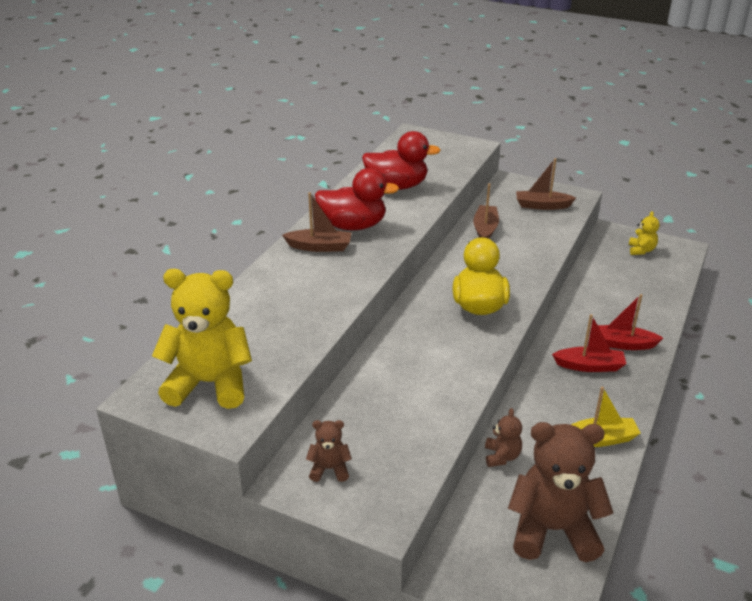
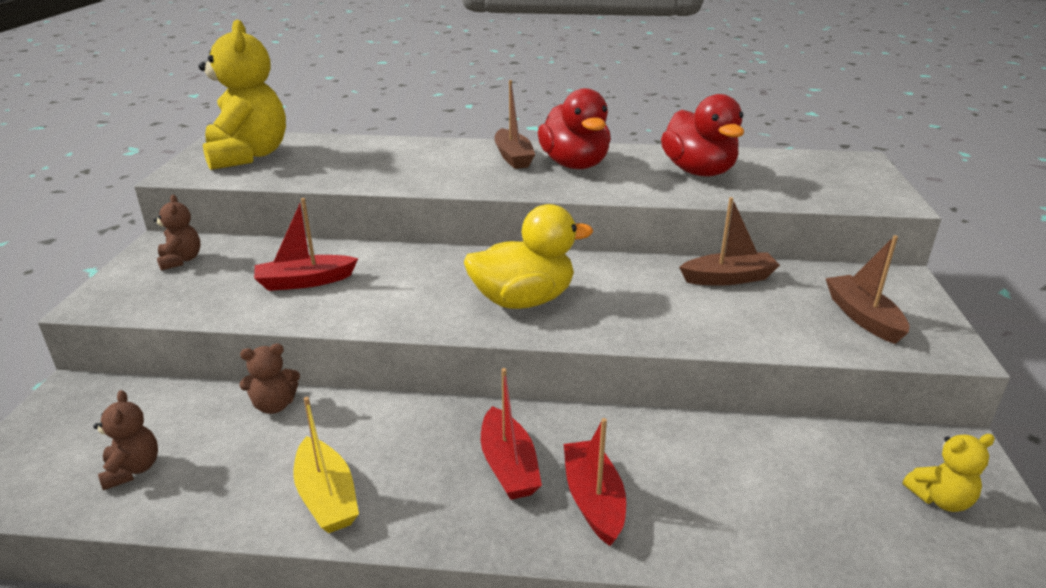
camera: 70 degrees right, 5 degrees down
brown teddy bear [508,422,613,562] -> brown teddy bear [93,390,158,490], size x0.46
none -> red boat [254,198,358,291]

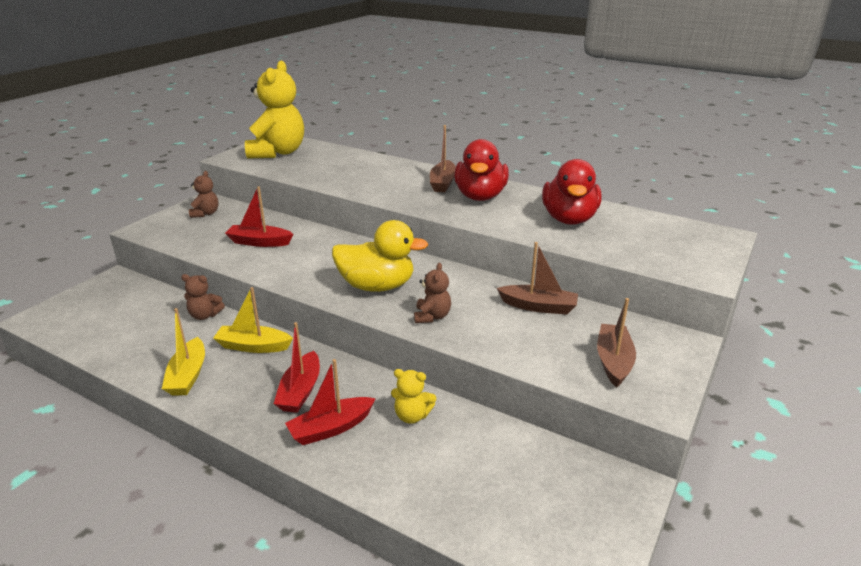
camera: 25 degrees right, 0 degrees up
brown teddy bear [93,390,158,490] -> brown teddy bear moved to [414,263,451,323]
red boat [564,418,626,546] -> red boat turned 135 degrees counterclockwise [285,359,376,445]
yellow teddy bear [903,434,995,512] -> yellow teddy bear moved to [391,369,436,424]
none -> yellow boat [213,287,293,353]

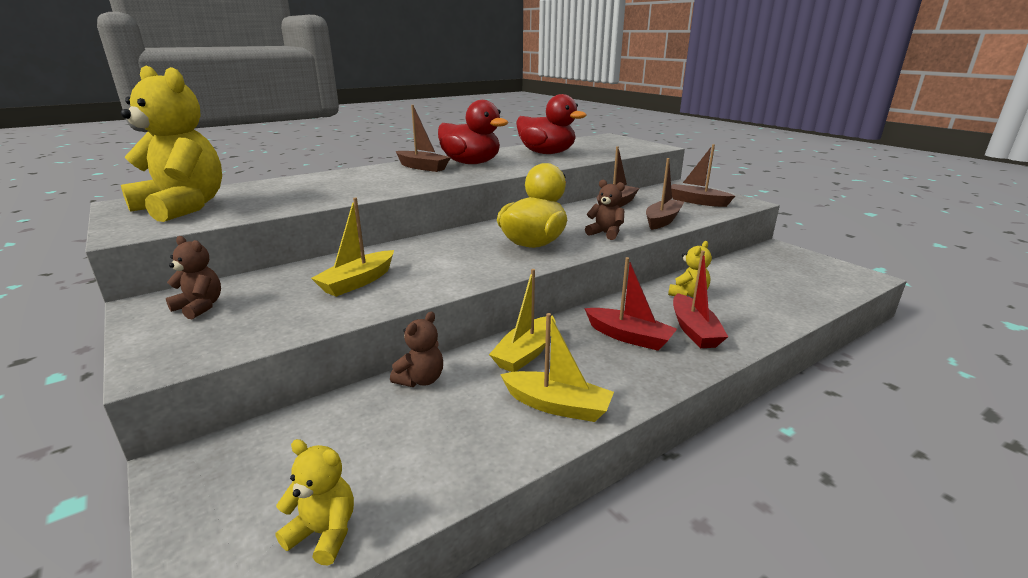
camera: 65 degrees left, 5 degrees down
red boat [225,186,293,247] -> yellow boat [311,198,394,297]
none -> yellow teddy bear [276,439,354,565]
none -> brown boat [646,158,684,230]

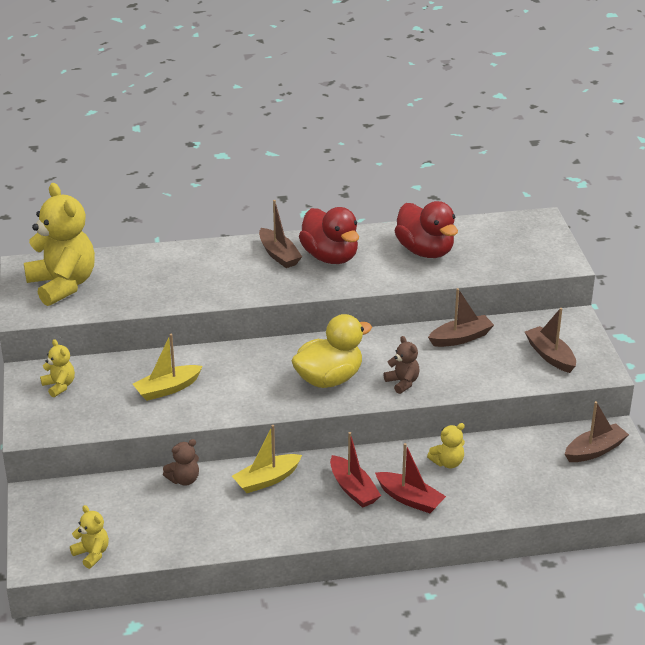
camera: 25 degrees right, 10 degrees up
brown teddy bear [166,236,221,319] -> yellow teddy bear [40,339,75,397]
yellow boat [500,313,614,422] -> none
brown boat [646,158,684,230] -> brown boat moved to [565,401,629,462]
red boat [673,250,728,348] -> red boat turned 75 degrees counterclockwise [375,443,446,513]

